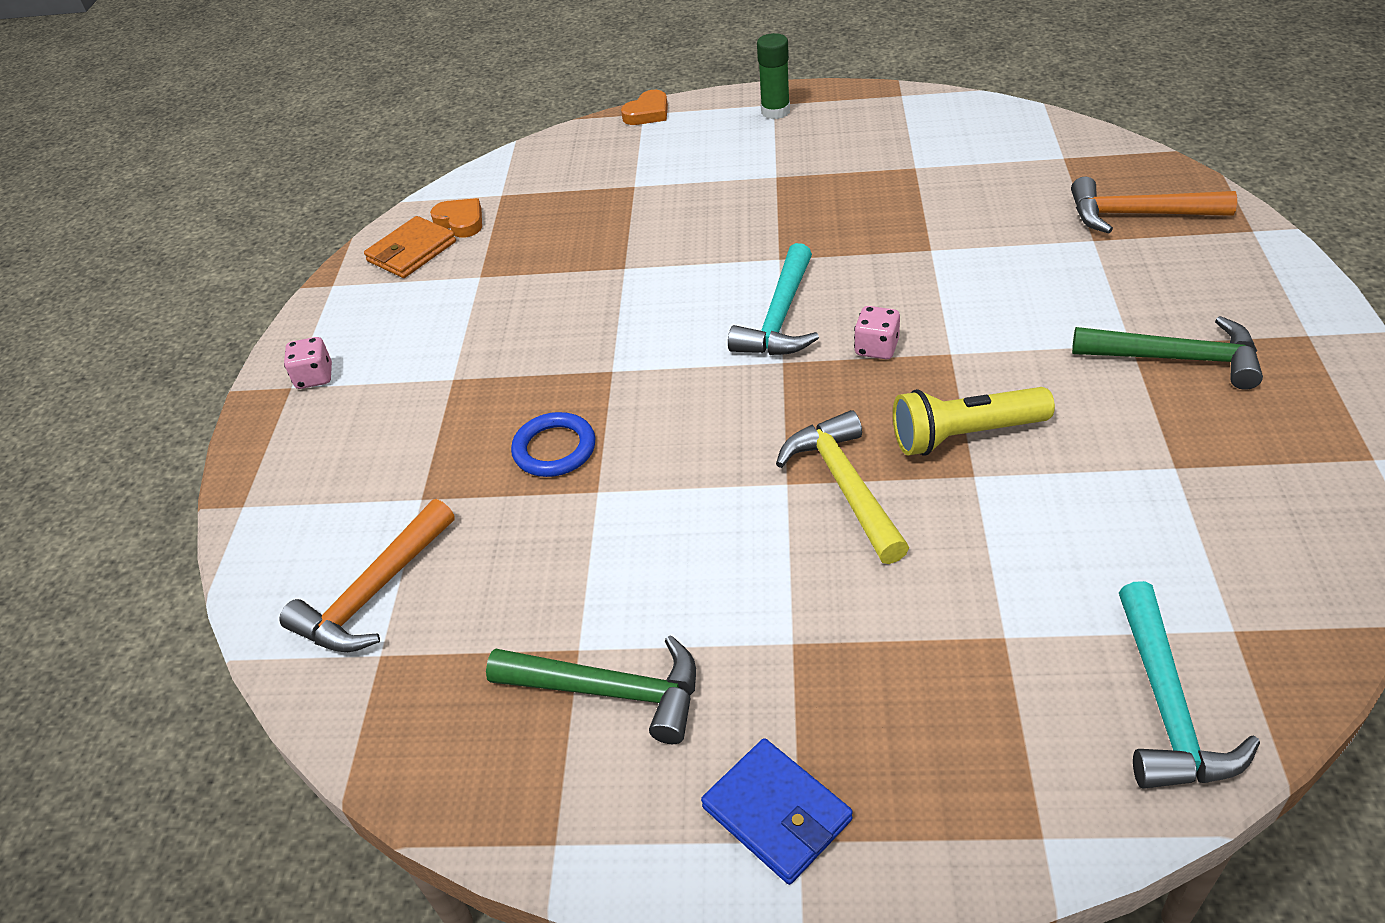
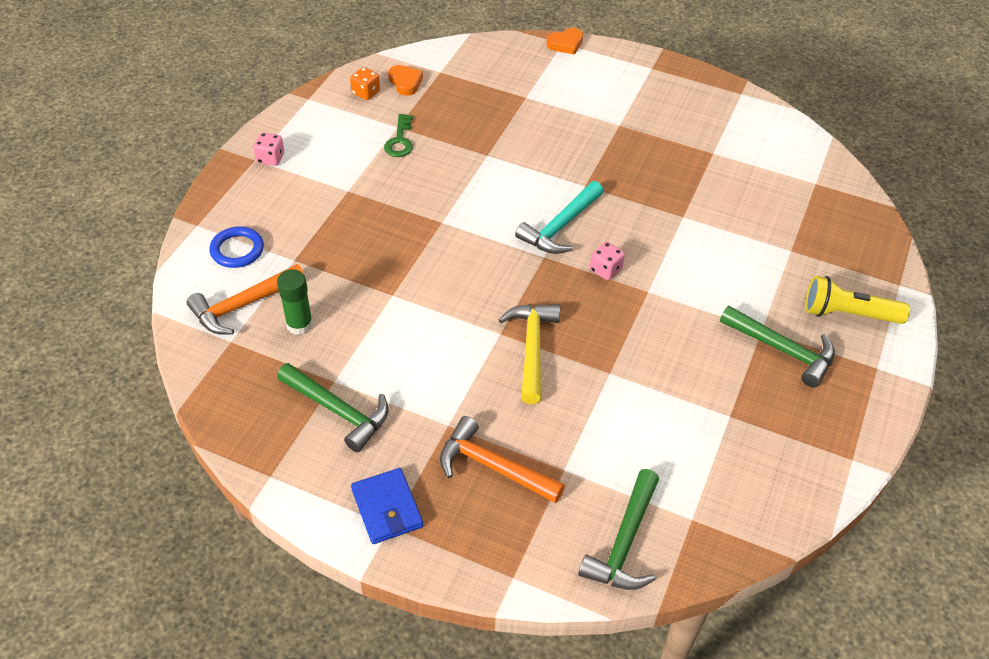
camera: 15 degrees right, 5 degrees up
orange wallet [364,216,456,278] -> orange dice [350,67,380,100]
blue ring [511,412,596,477] -> blue ring moved to [209,227,264,268]
green glue stick [757,33,790,119] -> green glue stick moved to [277,269,313,335]
yellow flashlight [893,387,1055,456] -> yellow flashlight moved to [805,276,910,324]
orange hammer [1071,177,1237,233] -> orange hammer moved to [440,416,565,503]
turquoise hammer [1119,581,1260,789] -> green hammer [578,469,659,590]
none -> green key [384,114,413,157]

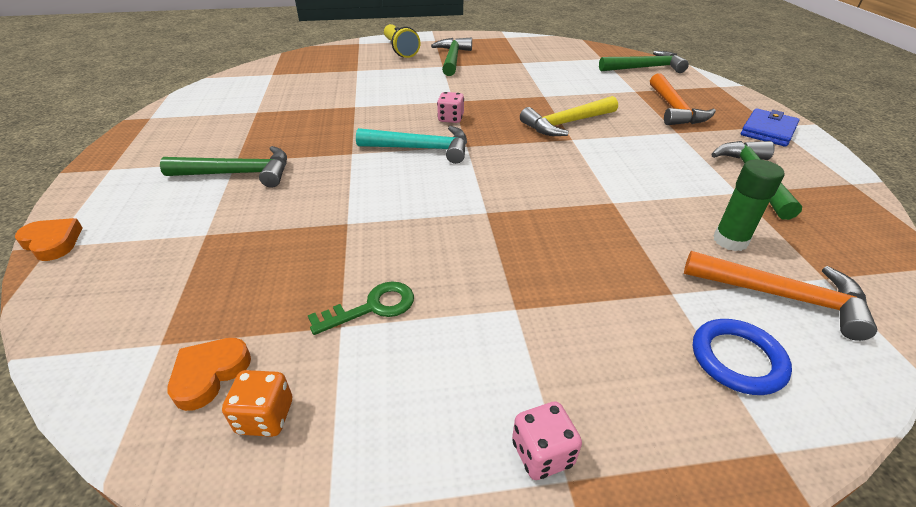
camera: 120 degrees left, 10 degrees down
none -> green hammer [160,146,287,188]

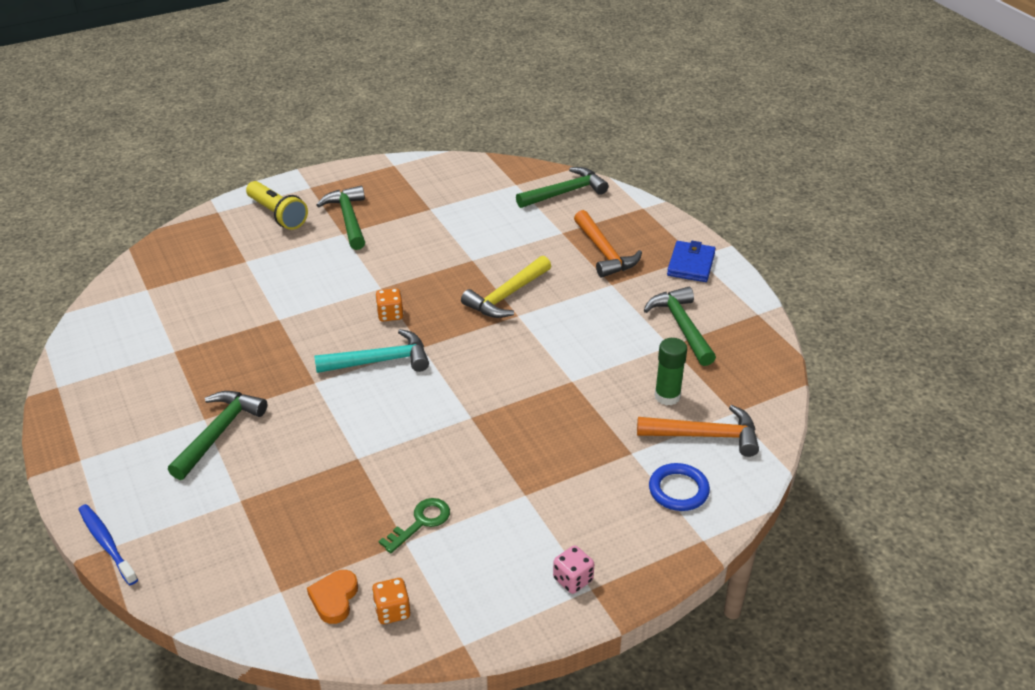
camera: 20 degrees left, 0 degrees up
orange heart [15,218,83,261] -> blue toothbrush [78,504,138,585]
green hammer [160,146,287,188] -> green hammer turned 45 degrees counterclockwise [168,391,267,480]
pink dice [437,92,464,123] -> orange dice [375,288,404,321]

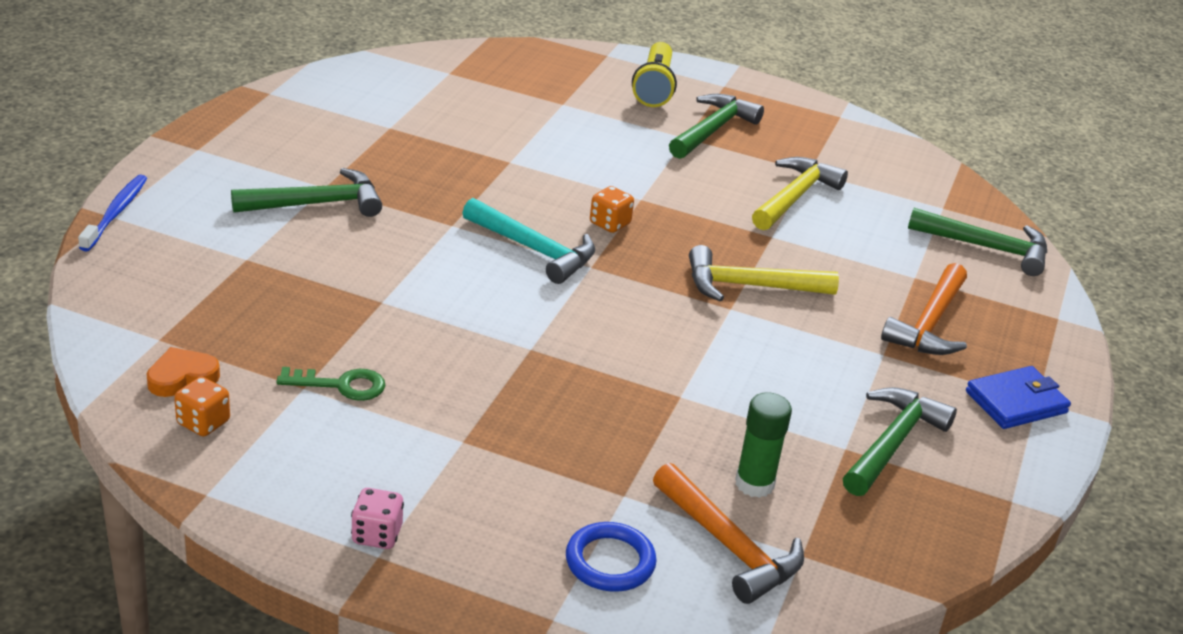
camera: 45 degrees right, 5 degrees down
none -> yellow hammer [752,157,848,230]

